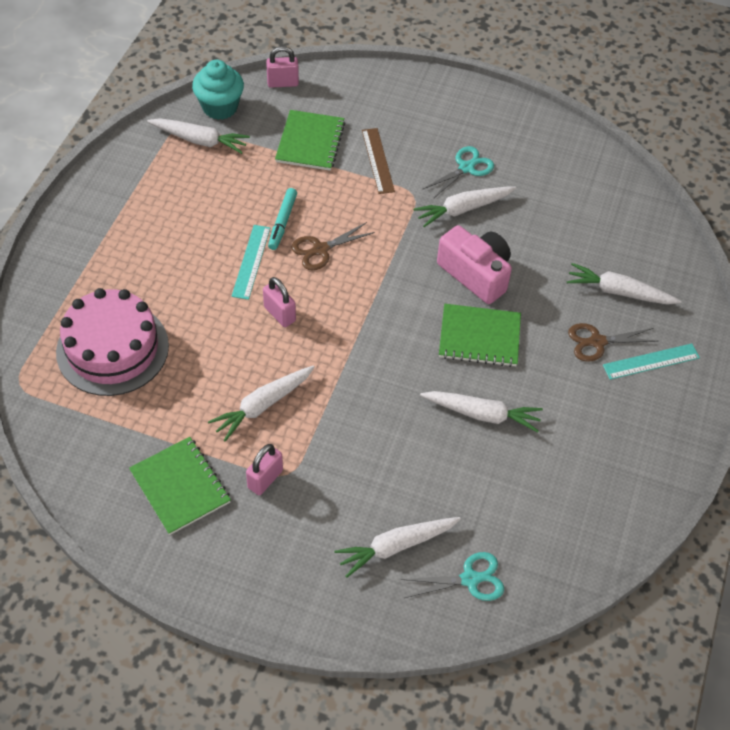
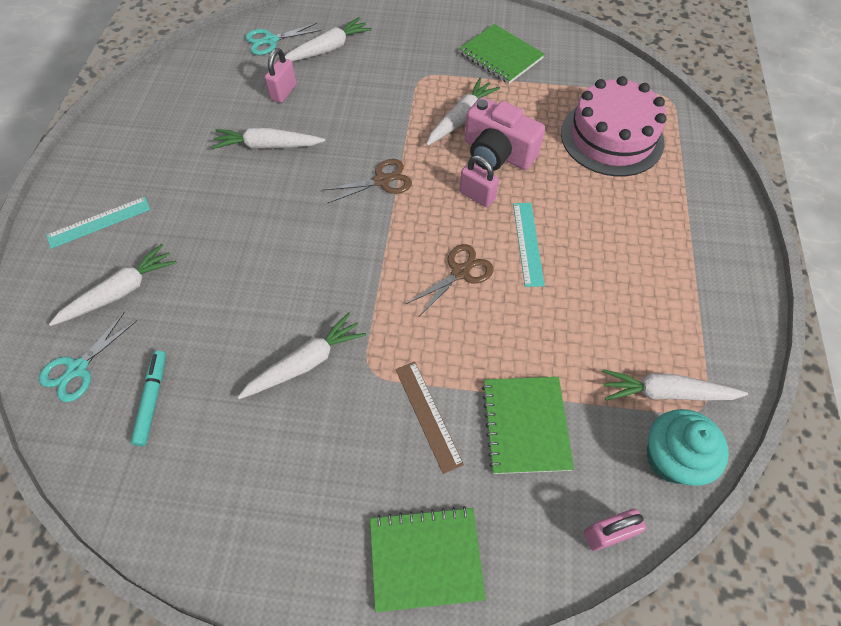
camera: 170 degrees right, 5 degrees up
pink padlock [246,444,283,495] -> pink padlock moved to [265,48,297,103]
turquoise marker [268,188,297,250] -> turquoise marker moved to [131,350,166,446]
turquoise scissors [422,146,494,199] -> turquoise scissors moved to [39,311,137,402]
pink camera [437,225,512,304] -> pink camera moved to [465,97,545,171]
green notebook [439,304,521,367] -> green notebook moved to [370,506,486,612]
white carrot [567,263,682,305] -> white carrot turned 45 degrees counterclockwise [49,244,177,326]
brown scissors [568,323,658,362] -> brown scissors moved to [322,159,412,203]

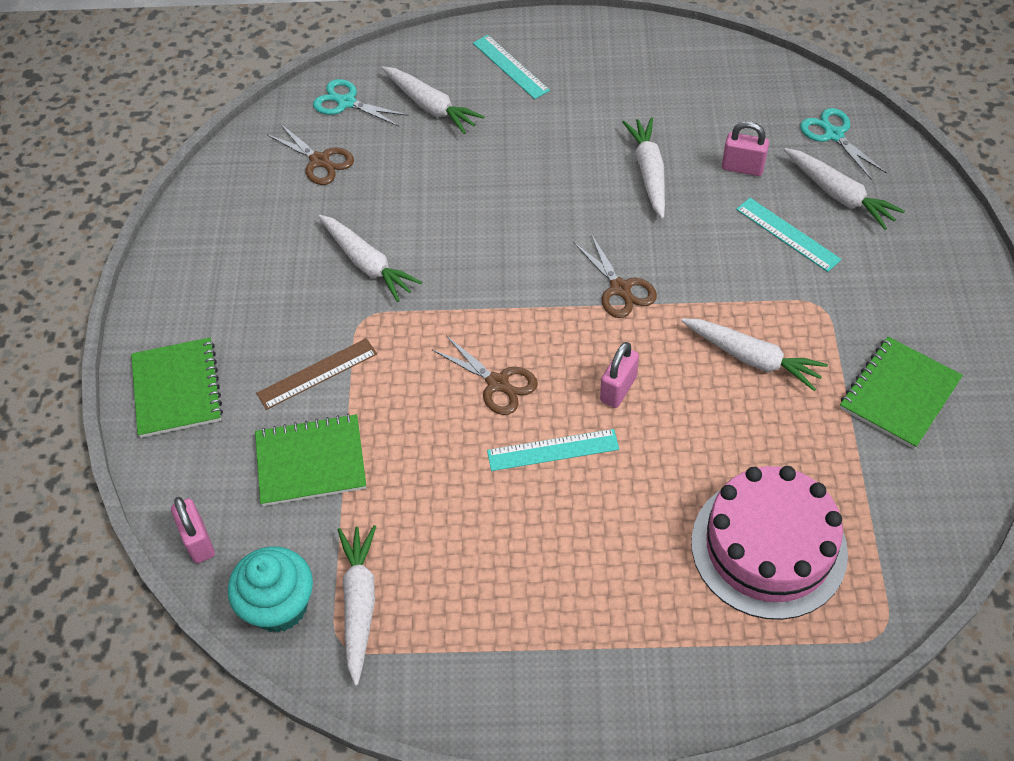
camera: 85 degrees right, 5 degrees down
turquoise marker [131,350,166,446] -> brown scissors [266,124,354,185]
pink camera [465,97,545,171] -> none
none -> turquoise ruler [736,198,842,272]

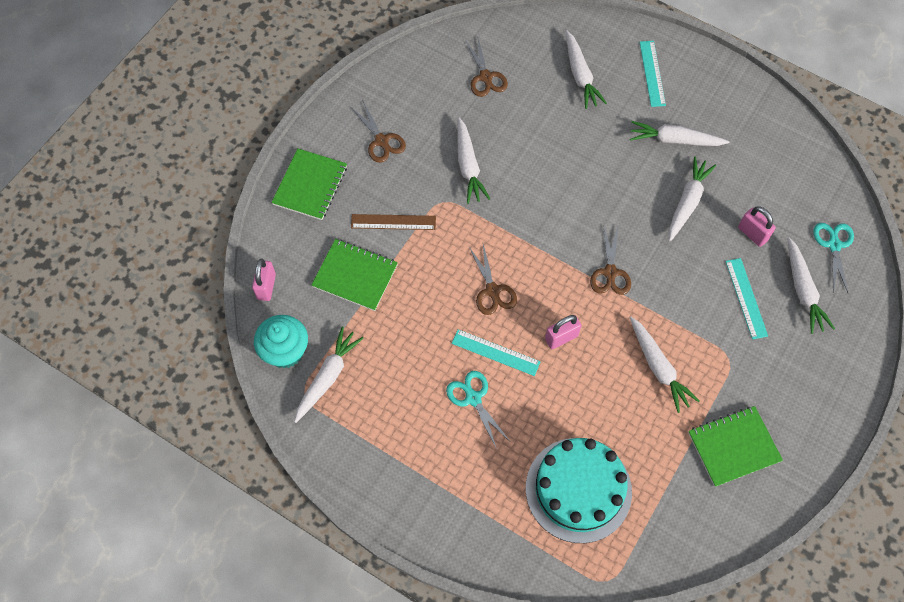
camera: 30 degrees right, 10 degrees up
turquoise scissors [313,79,409,127] -> turquoise scissors moved to [446,371,510,449]
pink cake [691,466,848,620] -> turquoise cake [526,438,632,543]
none -> brown scissors [351,101,406,163]
none -> white carrot [630,121,730,146]

